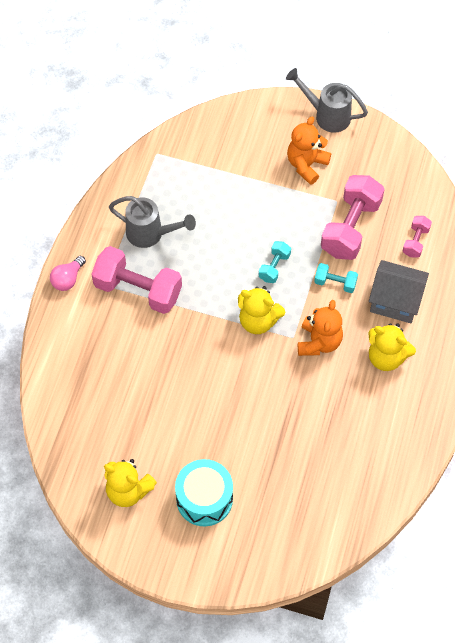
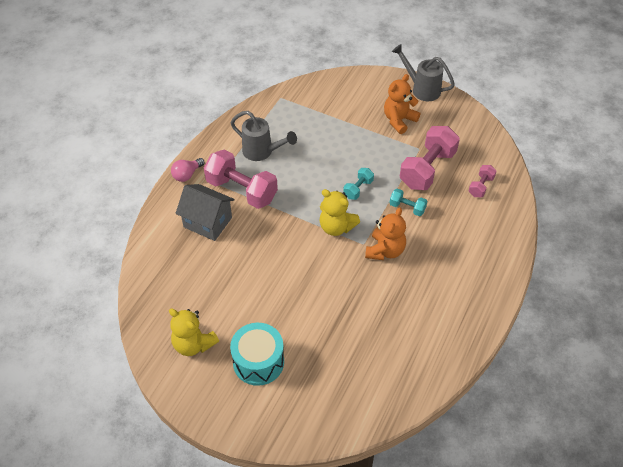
camera: 10 degrees right, 10 degrees down
yellow teddy bear [368,324,416,371] -> none
grey house [369,260,429,323] -> grey house moved to [175,184,235,241]

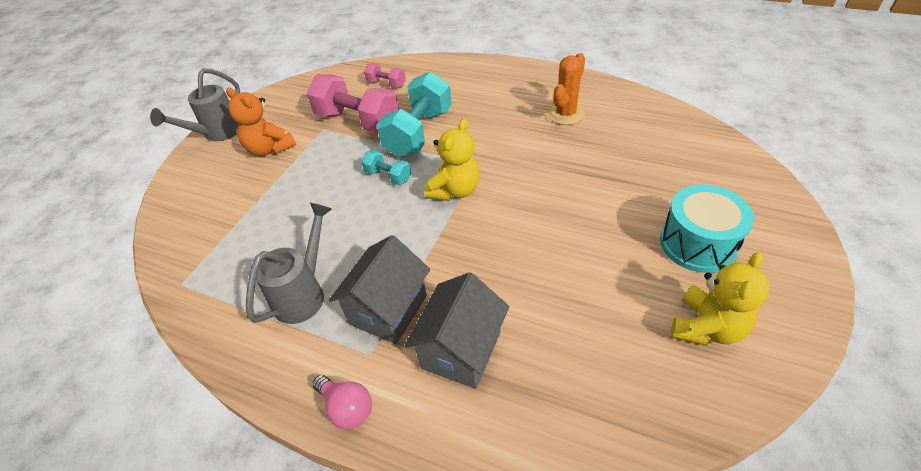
camera: 90 degrees left, 5 degrees down
pink dumbbell [204,150,278,209] -> grey house [329,235,430,344]
orange teddy bear [365,207,406,260] -> none
turquoise dumbbell [389,188,427,216] -> turquoise dumbbell [376,72,452,158], size x2.04
none -> orange cactus [547,53,585,125]

